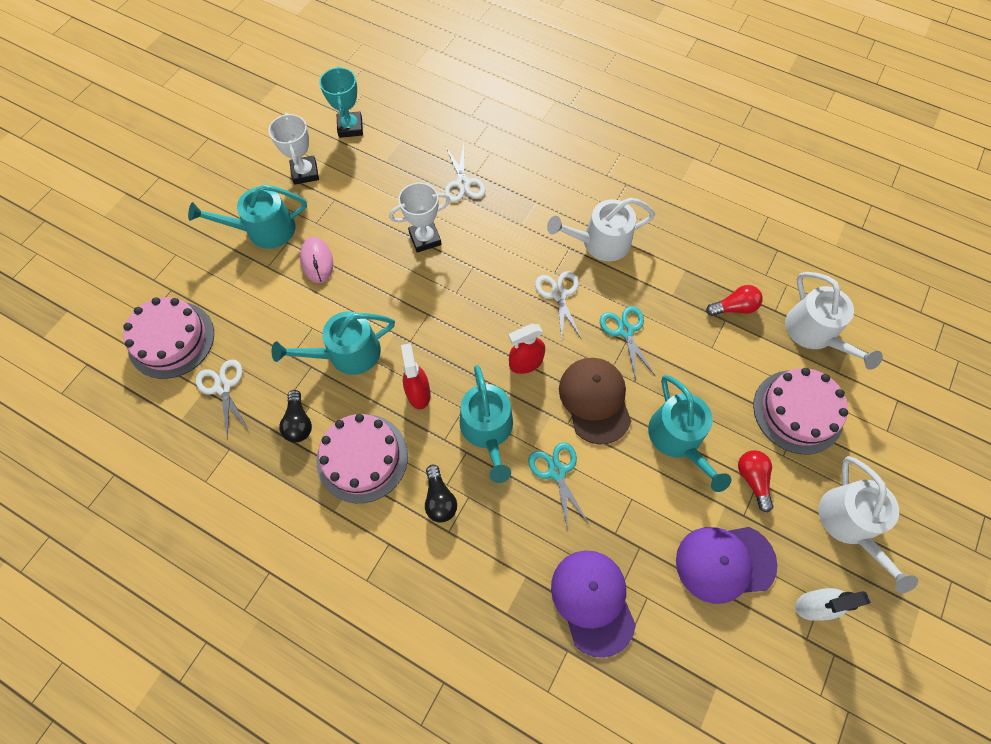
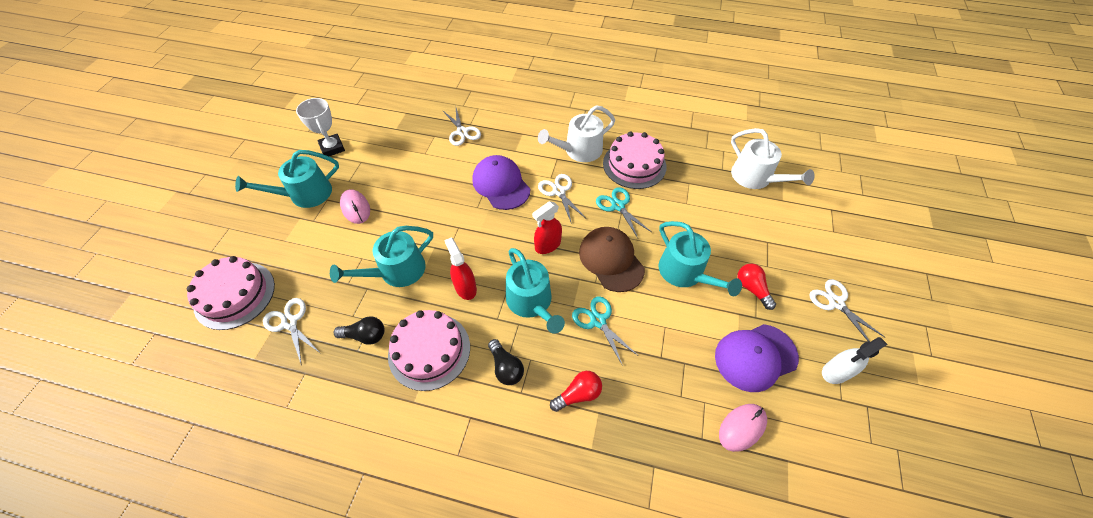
camera: 15 degrees left, 10 degrees down
black light bulb [279,390,312,443] -> black light bulb turned 60 degrees counterclockwise [334,317,385,345]
turquoise trophy [319,66,363,138] -> none
white trophy [389,183,450,253] -> none
purple cap [551,551,636,658] -> purple cap moved to [472,155,530,210]
red light bulb [706,285,763,316] -> red light bulb moved to [550,371,602,412]
pink cake [753,368,848,454] -> pink cake moved to [603,131,667,189]
white watering can [819,456,918,593] -> white scissors [809,279,885,342]
none -> pink mouse [719,404,767,452]

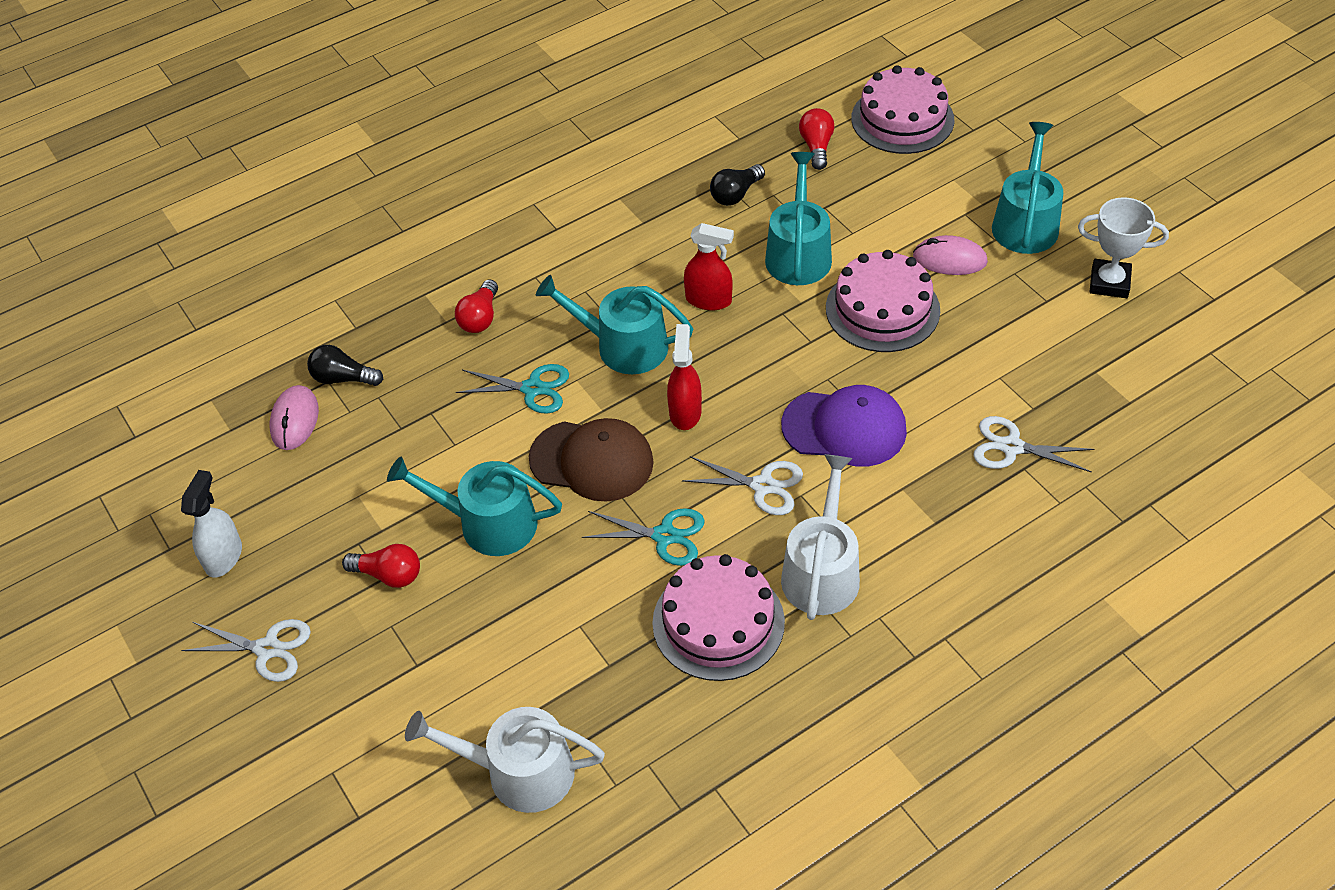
camera: 135 degrees right, 5 degrees down
white scissors [263,298,320,366] -> red light bulb [799,108,834,170]
pink cake [388,310,470,391] -> pink cake moved to [826,250,940,352]
black light bulb [488,339,524,385] -> black light bulb moved to [307,345,383,386]
purple cap [715,324,799,392] -> none

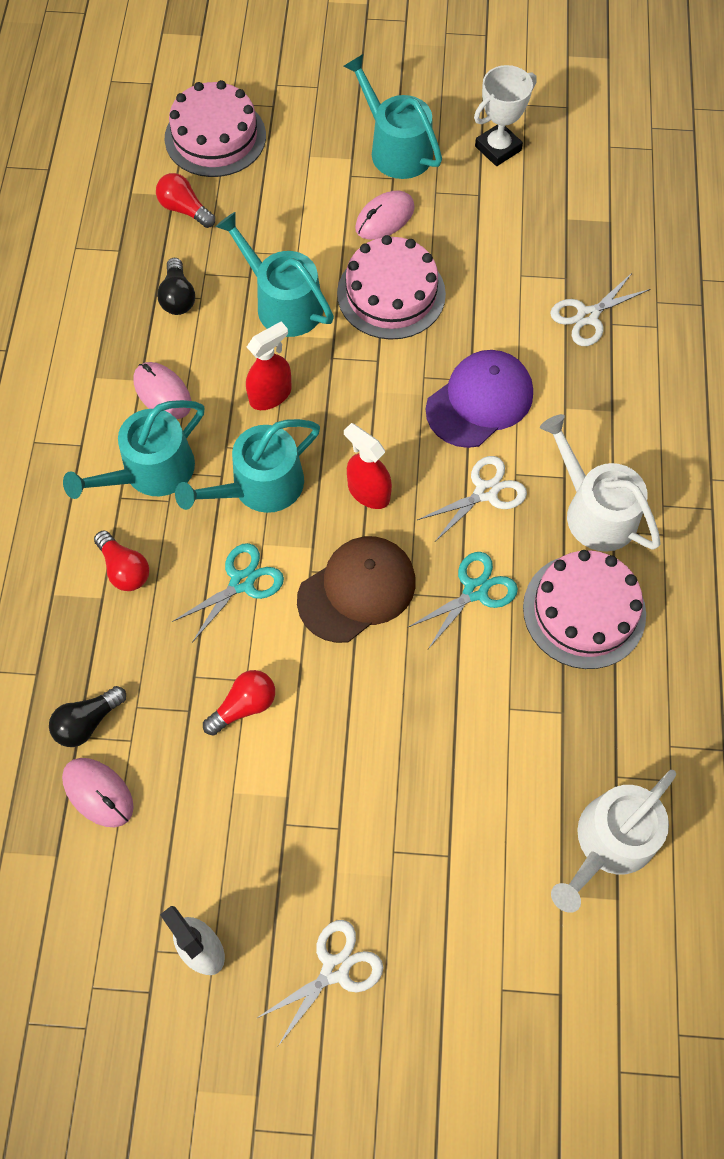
camera: 55 degrees left, 15 degrees up
red light bulb [342,544,420,588] -> red light bulb moved to [203,670,275,735]
turquoise watering can [387,457,562,556] -> turquoise watering can moved to [63,400,204,499]
none -> pink mouse [134,362,191,419]

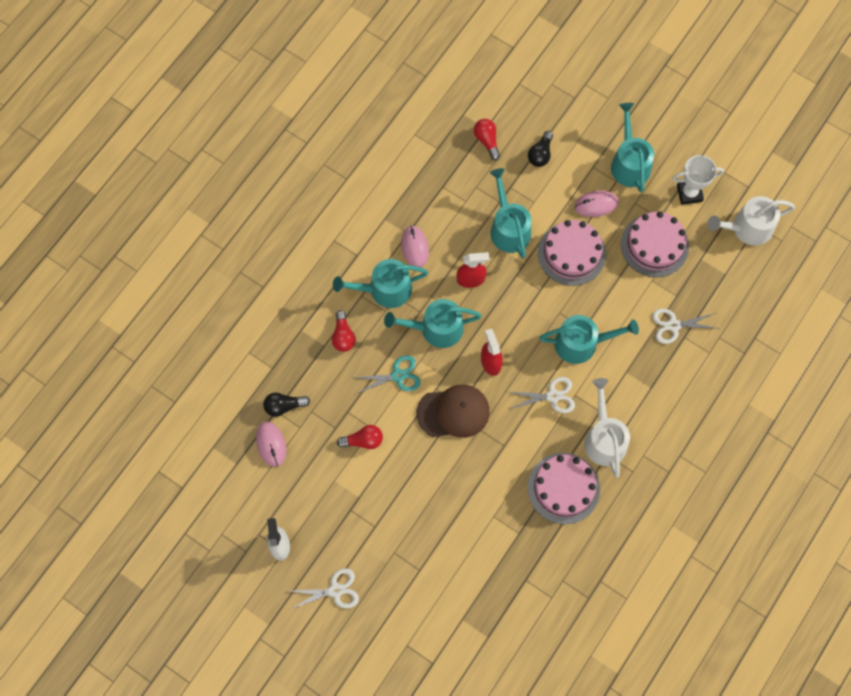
camera: 30 degrees right, 5 degrees up
black light bulb [157,258,195,315] -> black light bulb moved to [528,131,553,167]
pink cake [165,80,266,177] -> pink cake moved to [621,211,689,277]
turquoise scissors [407,552,518,649] -> none
purple cap [426,350,533,448] -> turquoise watering can [540,315,639,364]
white watering can [551,770,676,913] -> white watering can moved to [707,196,795,245]

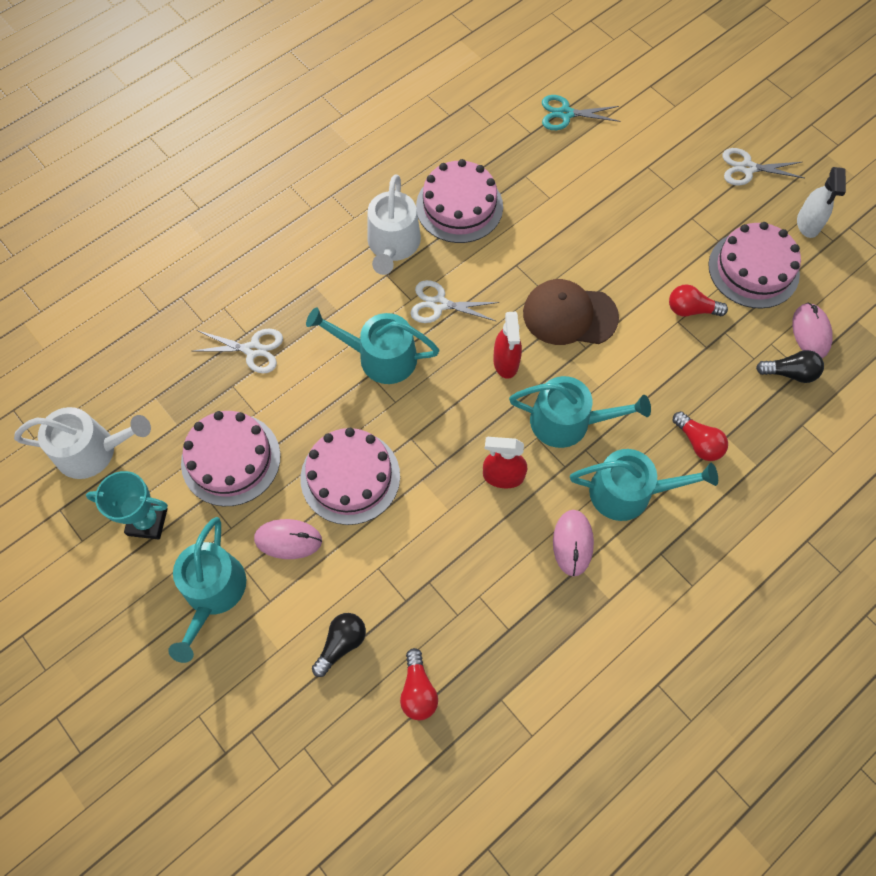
camera: 165 degrees left, 5 degrees down
red light bulb [332,310,356,352] -> red light bulb turned 135 degrees clockwise [673,411,728,461]
turquoise scissors [352,355,421,394] -> turquoise scissors moved to [542,95,620,130]
turquoise watering can [490,168,531,258] -> none
white trophy [672,155,724,205] -> turquoise trophy [86,471,168,540]
none -> pink cake [708,222,801,309]

